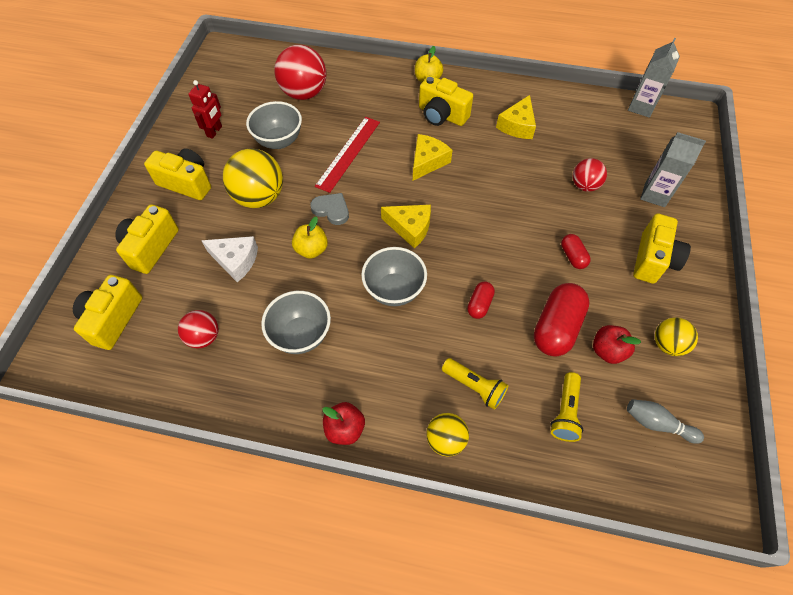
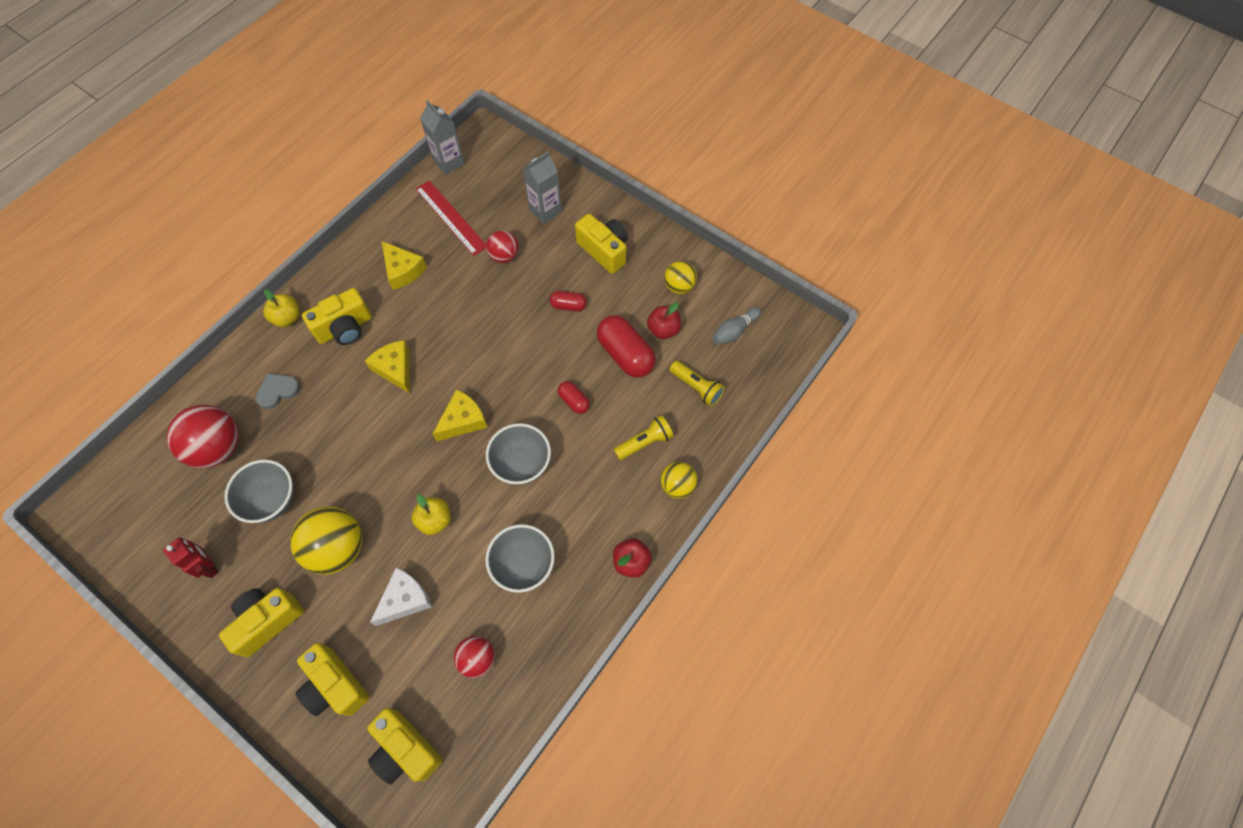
camera: 65 degrees left, 5 degrees up
grey heart [310,193,349,225] -> grey heart moved to [256,373,301,409]
red ruler [315,117,380,193] -> red ruler moved to [415,180,486,256]

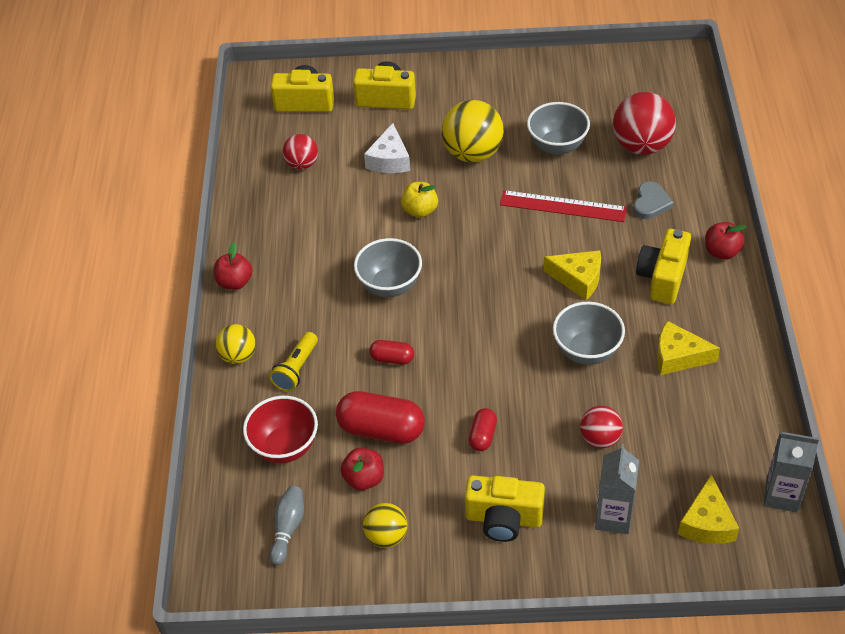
camera: 145 degrees right, 15 degrees down
red robot [163,538,219,578] -> none
yellow camera [219,588,304,657] -> none
yellow apple [263,289,300,327] -> red apple [705,222,746,260]
red ruler [415,180,486,256] -> red ruler moved to [500,190,627,222]
yellow cheese [433,389,488,441] -> yellow cheese moved to [678,474,739,544]
grey bowl [485,524,555,593] -> grey bowl moved to [553,302,625,365]
red capsule [550,291,587,311] -> red capsule turned 45 degrees counterclockwise [468,408,497,451]
yellow flashlight [670,361,725,406] -> red bowl [243,396,318,463]

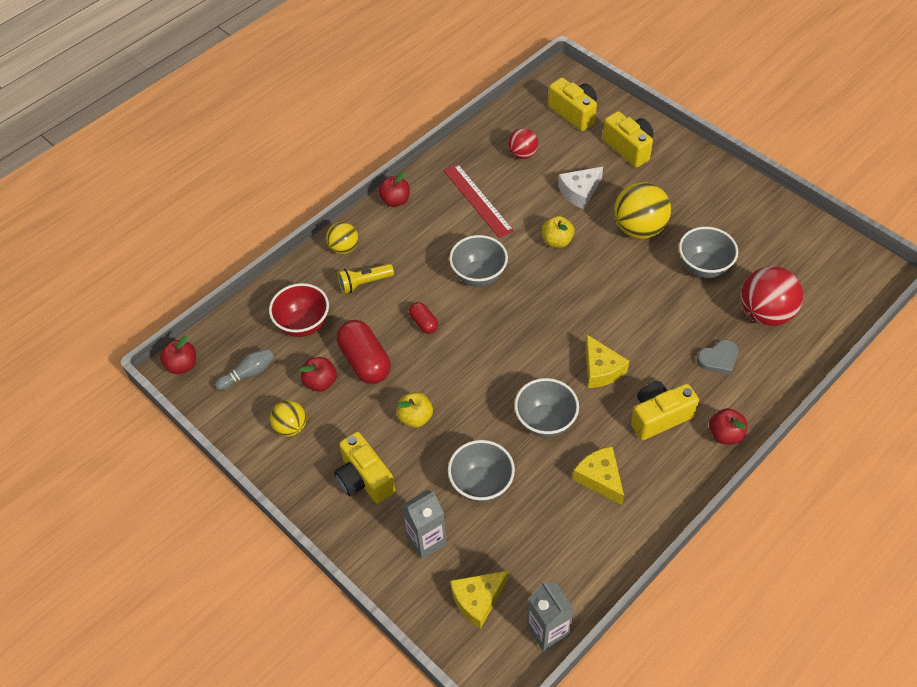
camera: 45 degrees right, 5 degrees up
red capsule [468,408,497,451] -> yellow apple [397,392,433,428]
red ruler [500,190,627,222] -> red ruler moved to [444,164,514,238]
red ball [580,406,623,448] -> grey bowl [448,440,515,503]
none -> red apple [160,336,196,374]

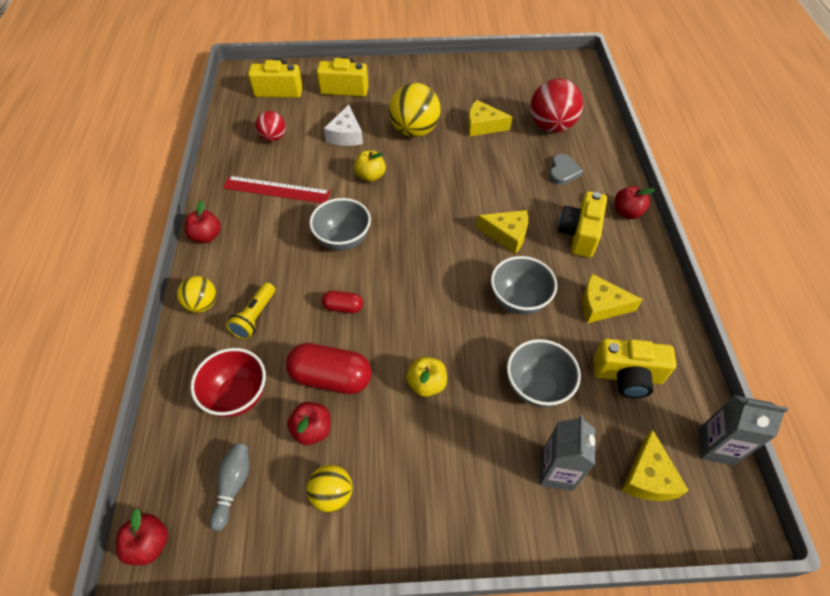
camera: 50 degrees left, 0 degrees up
yellow camera [334,432,395,503] -> yellow camera moved to [593,338,676,398]
grey bowl [679,227,738,278] -> yellow cheese [468,100,512,137]

